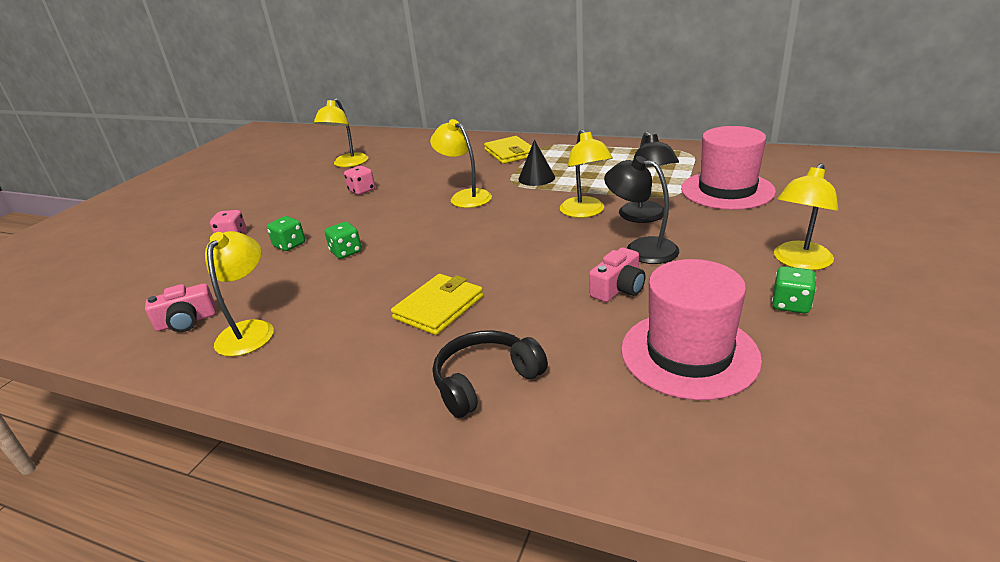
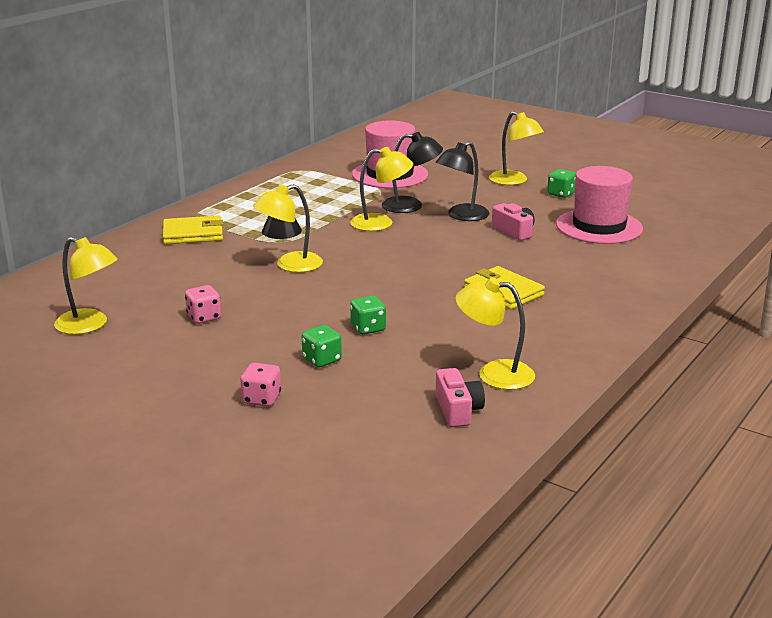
camera: 80 degrees left, 5 degrees down
black headphones [433,330,548,418] -> none

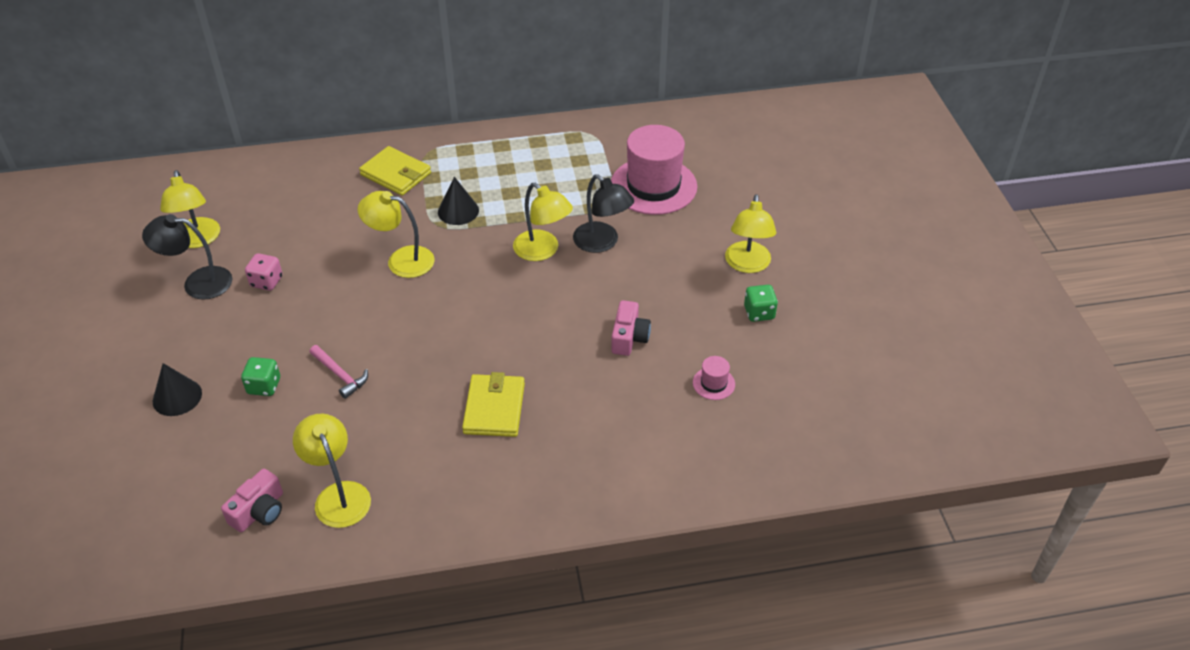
camera: 45 degrees right, 20 degrees up
pink dice [240,363,281,407] -> black cone [153,363,202,416]
green dice [350,296,386,335] -> pink hammer [309,345,368,399]
black lamp [435,141,489,221] -> black lamp moved to [142,214,233,300]
pink hat [556,166,643,244] -> pink hat [693,356,735,400], size x0.41

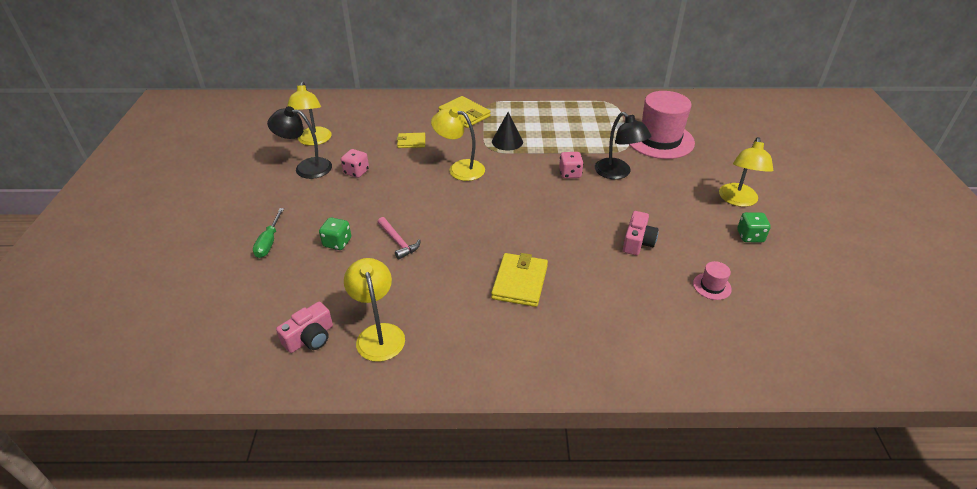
camera: 10 degrees right, 5 degrees down
black cone [153,363,202,416] -> green screwdriver [253,208,284,258]
yellow lamp [513,183,573,261] -> pink dice [559,152,584,179]
none -> yellow wallet [397,133,425,148]

